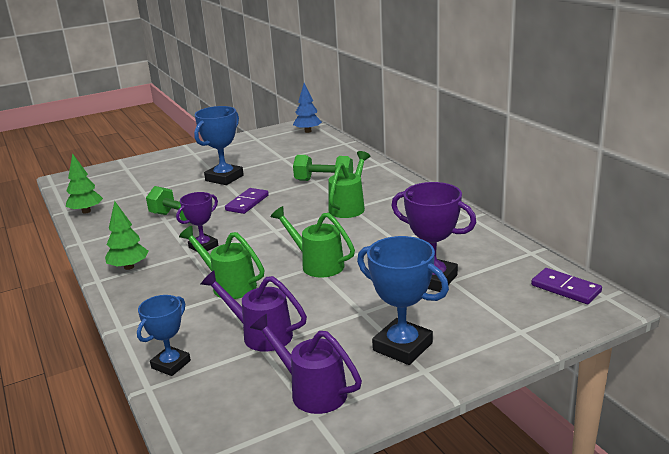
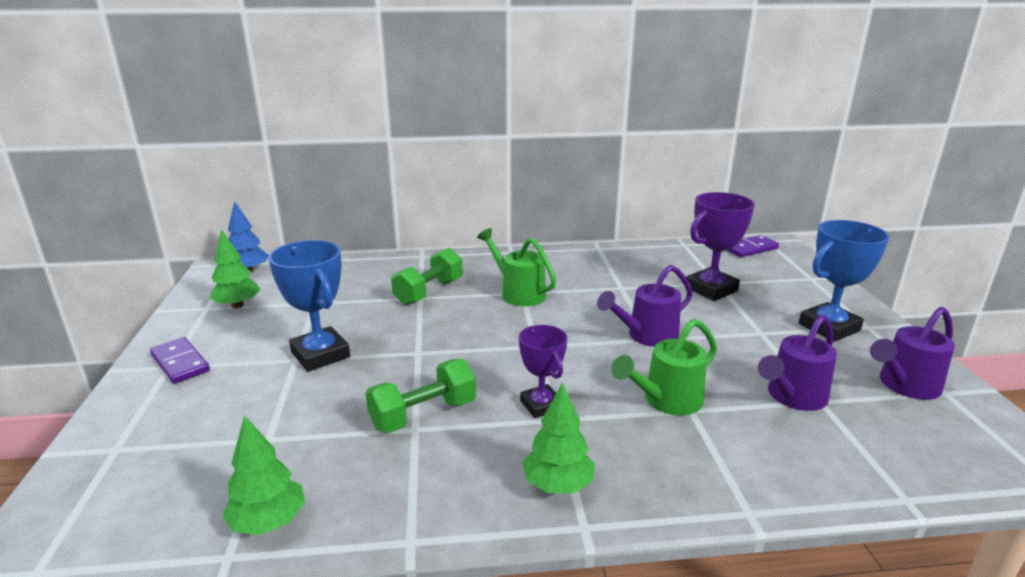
camera: 70 degrees left, 0 degrees up
blue trophy [137,295,191,376] -> none
purple domino [225,188,269,214] -> purple domino moved to [150,337,210,384]
green watering can [271,206,355,278] -> purple watering can [597,265,693,347]
none -> green tree [209,229,260,308]

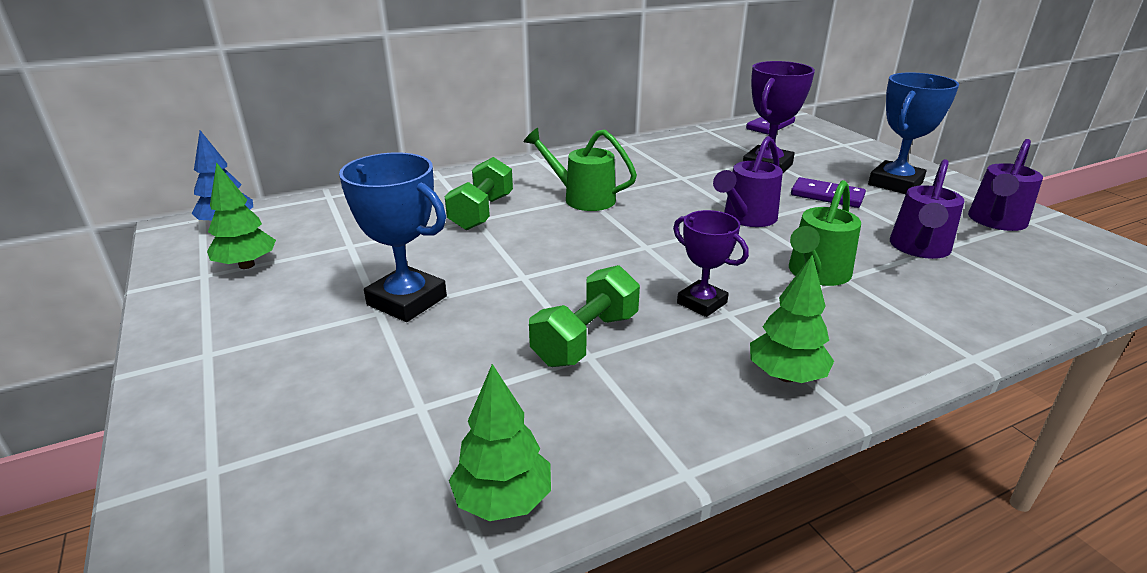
camera: 20 degrees left, 5 degrees up
purple domino [150,337,210,384] -> purple domino moved to [791,177,866,208]

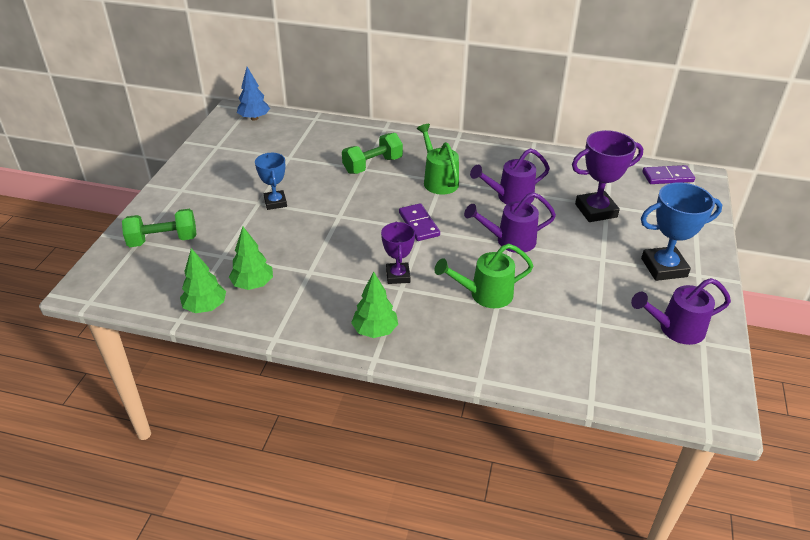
camera: 40 degrees right, 10 degrees up
green tree [207,162,276,269] -> green tree moved to [229,227,273,290]
blue trophy [339,153,447,322] -> blue trophy [255,153,287,210], size x0.64
green dumbbell [529,265,640,367] -> green dumbbell moved to [122,209,197,247]
purple domino [791,177,866,208] -> purple domino moved to [399,203,440,241]
purple watering can [890,159,964,259] -> purple watering can moved to [470,148,550,204]

